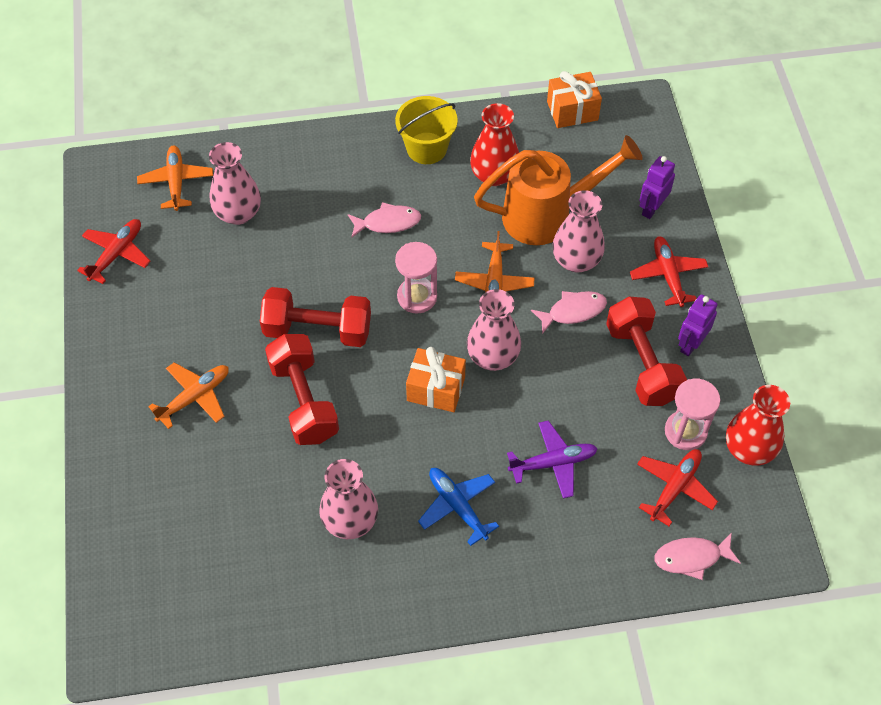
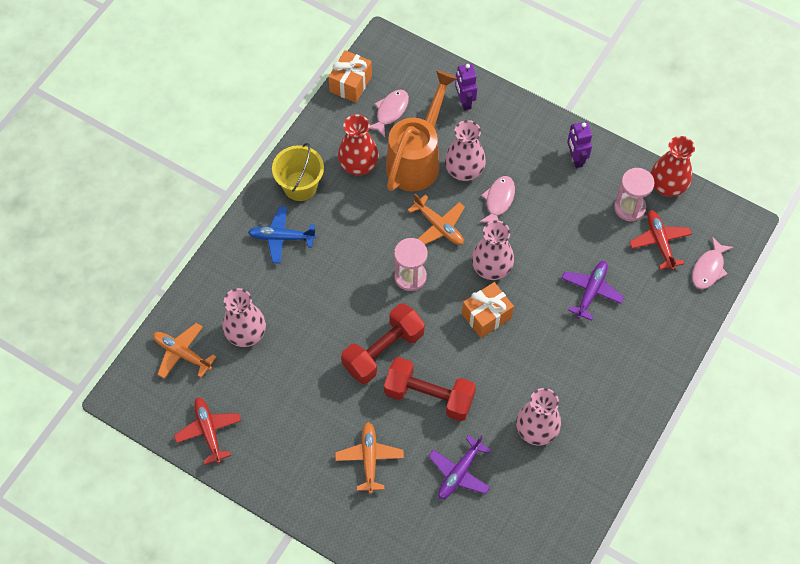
camera: 50 degrees left, 5 degrees up
pink fish [348,202,421,237] -> pink fish moved to [369,89,409,137]
blue plane [418,468,499,546] -> blue plane moved to [248,207,316,263]
red dumbbell [606,297,687,406] -> none
red plane [630,237,708,307] -> none
none -> purple plane [429,435,491,499]

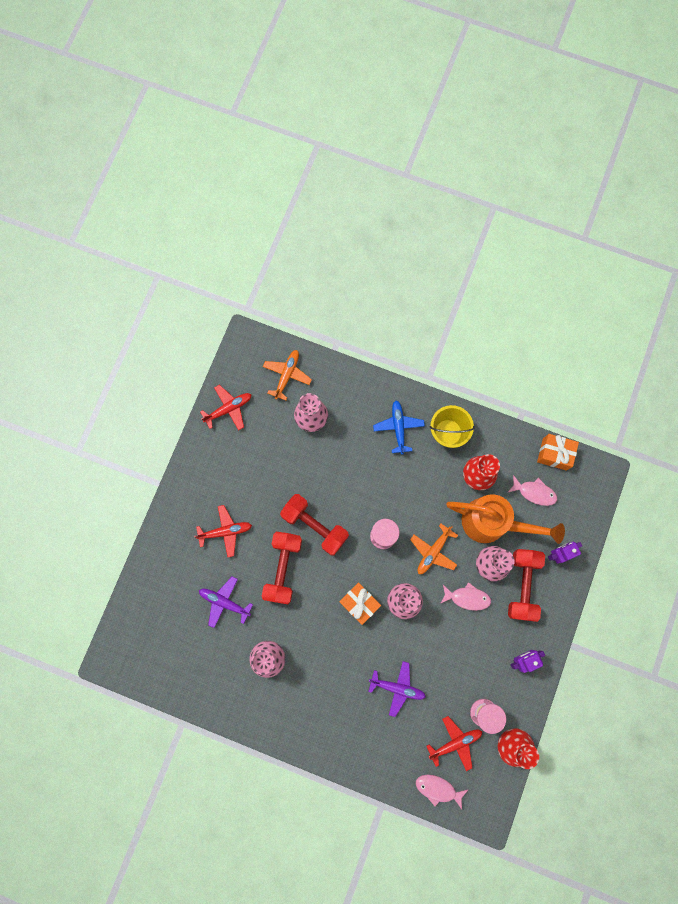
camera: 80 degrees right, 15 degrees up
orange plane [335,422,404,494] -> red plane [194,505,252,557]
none -> red dumbbell [508,549,545,622]

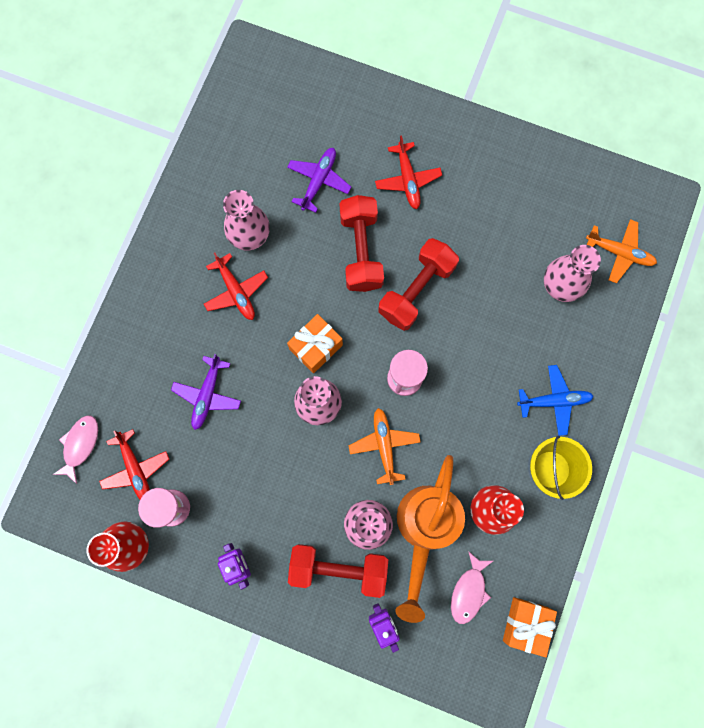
camera: 90 degrees right, 0 degrees up
red plane [200,385,252,430] -> red plane moved to [204,252,268,320]
red dumbbell [262,532,302,604] -> red dumbbell turned 75 degrees clockwise [340,195,384,292]
orange plane [410,524,458,574] -> orange plane turned 45 degrees clockwise [349,408,420,485]
pink fish [440,582,491,611] -> none

